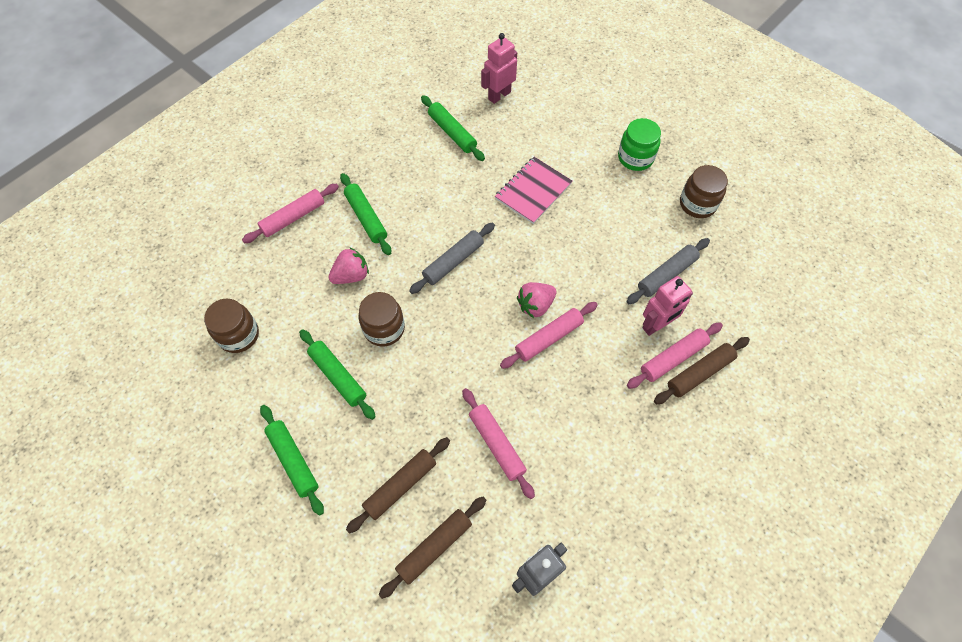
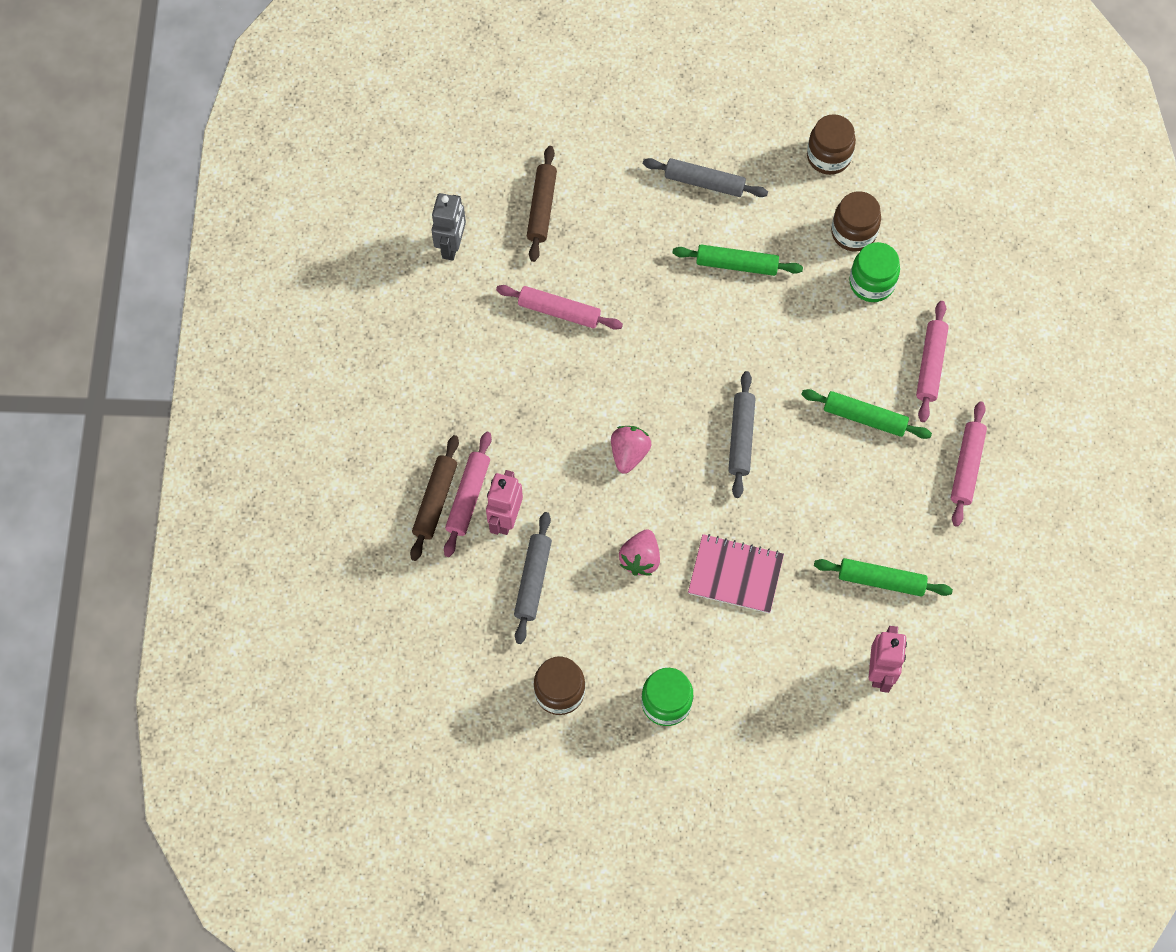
camera: 140 degrees right, 5 degrees up
green rolling pin [260,405,324,516] -> grey rolling pin [643,158,768,197]
pink strawberry [328,247,369,284] -> pink strawberry moved to [619,529,660,576]
brown rolling pin [346,437,450,534] -> none
brown jar [359,292,405,347] -> brown jar moved to [807,114,856,175]
pink notebook [495,157,572,224] -> pink notebook turned 75 degrees counterclockwise [688,534,784,613]
pink rolling pin [500,302,598,369] -> pink rolling pin moved to [951,401,987,527]
none -> green jar [849,242,900,302]

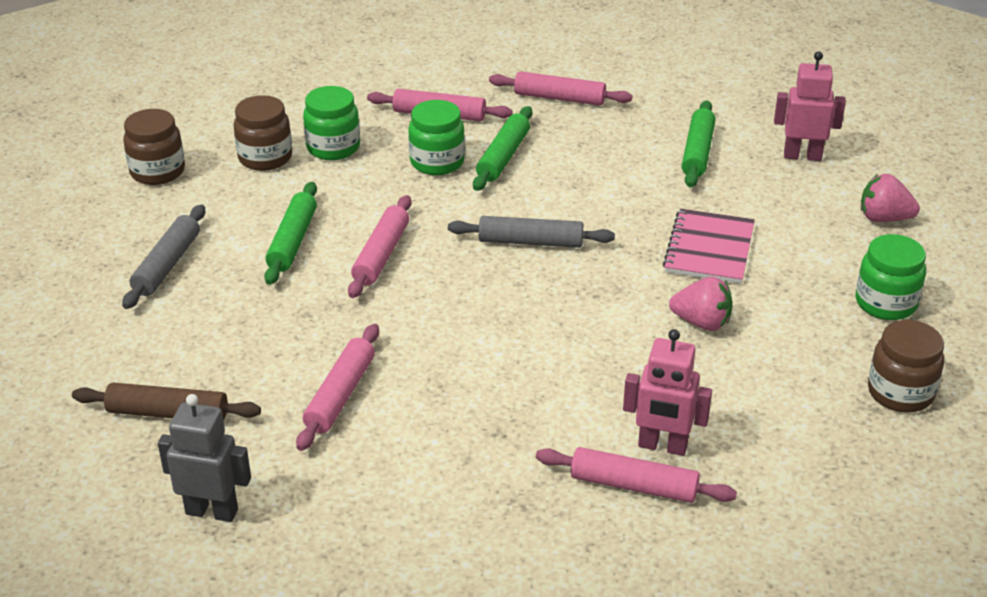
camera: 90 degrees left, 30 degrees down
brown rolling pin [410,435,459,561] -> none
grey rolling pin [514,512,552,644] -> none
pink strawberry [611,426,651,474] -> pink strawberry moved to [861,174,920,222]
none -> pink rolling pin [348,195,412,298]
none -> green jar [408,100,465,175]

